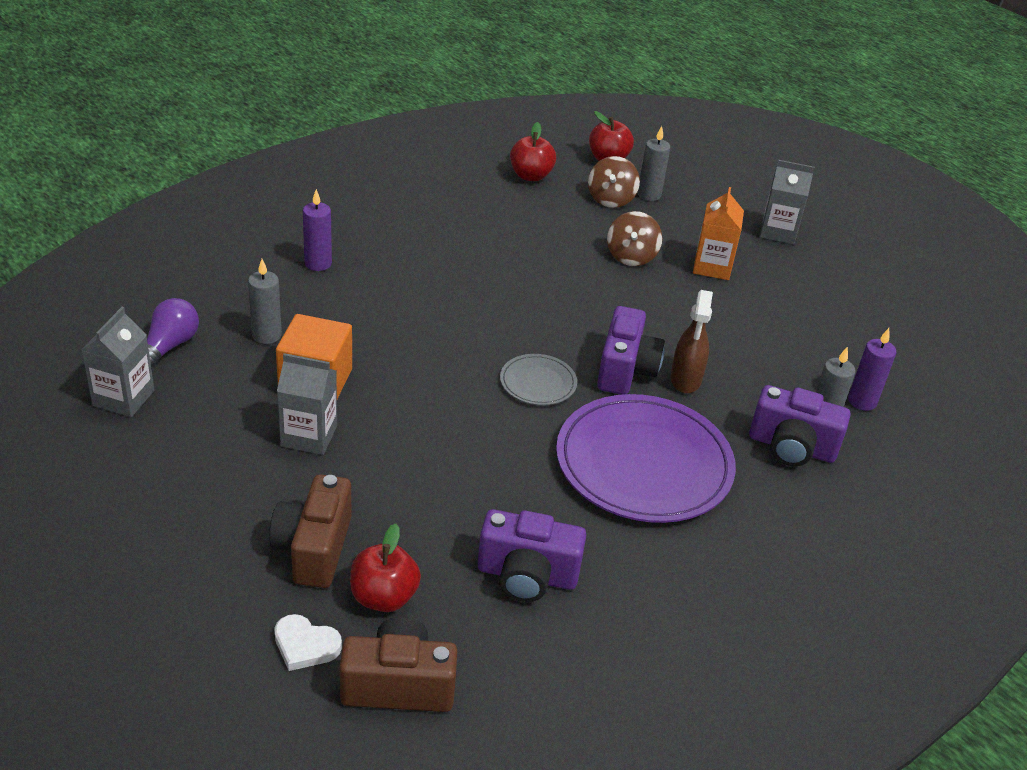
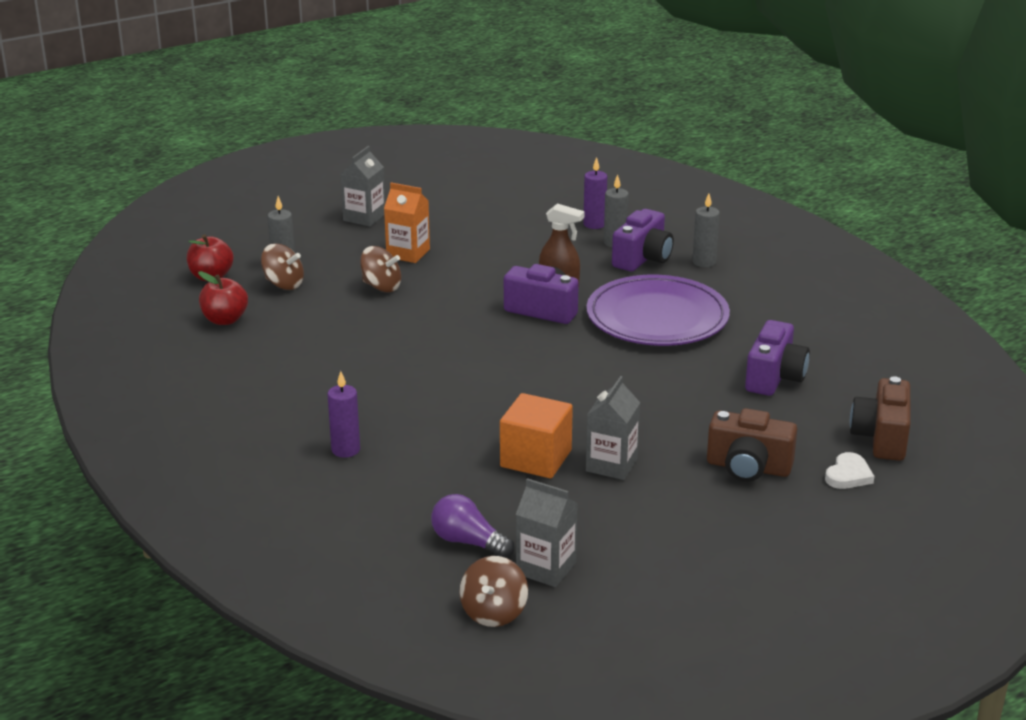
camera: 75 degrees left, 10 degrees down
grey candle [248,259,282,344] -> grey candle moved to [693,193,720,267]
red apple [350,524,421,612] -> none
grey plate [500,354,577,405] -> none
none -> brown spinning top [459,556,528,627]

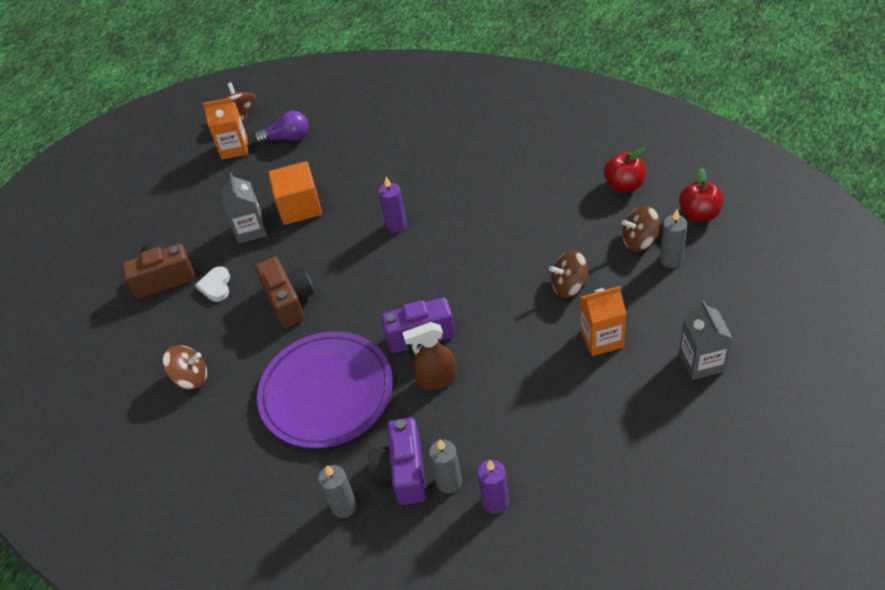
camera: 150 degrees right, 20 degrees up
purple candle [328,371,360,458] -> purple candle moved to [378,177,407,233]
grey carton [516,478,578,587] -> orange carton [203,98,248,159]
purple camera [745,320,810,396] -> brown spinning top [162,345,207,390]
white heart [825,452,875,489] -> white heart moved to [195,266,230,302]
brown camera [850,376,910,461] -> brown camera moved to [255,257,314,328]

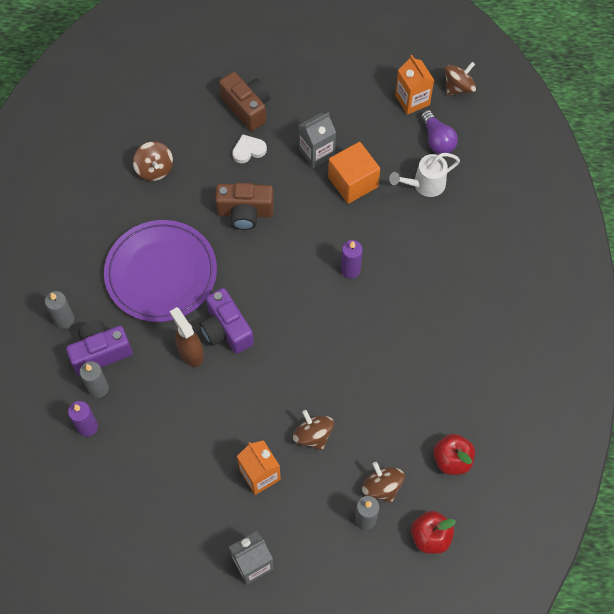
camera: 65 degrees right, 15 degrees up
brown camera [255,257,314,328] -> brown camera turned 45 degrees clockwise [215,183,274,230]
none -> white watering can [389,153,460,197]

